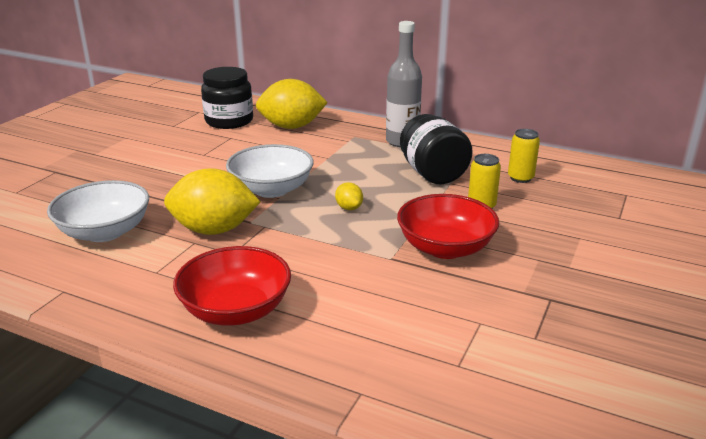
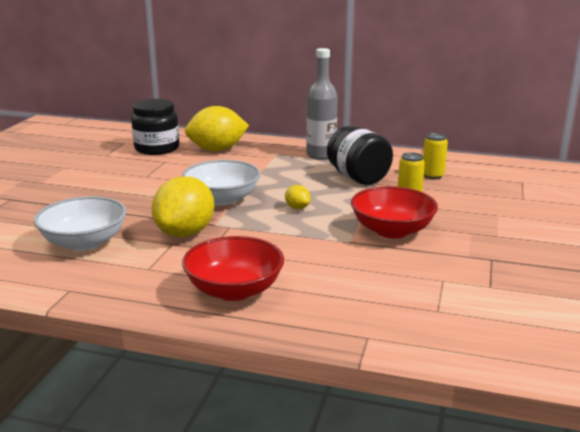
camera: 10 degrees left, 5 degrees down
yellow lemon [164,168,260,235] -> yellow lemon turned 60 degrees counterclockwise [152,176,214,237]

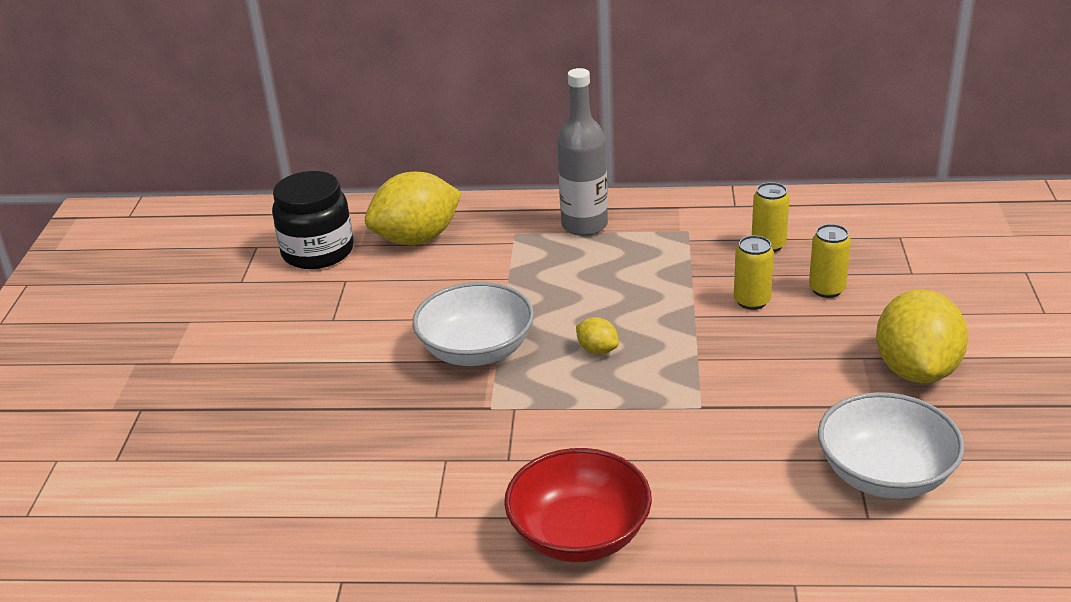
camera: 10 degrees left, 10 degrees up
white bowl [34,196,127,251] -> white bowl moved to [818,392,965,499]
yellow lemon [152,176,214,237] -> yellow lemon moved to [876,289,968,383]
black jar [327,126,393,185] -> none
red bowl [351,186,438,238] -> none
none -> yellow can [809,224,851,298]

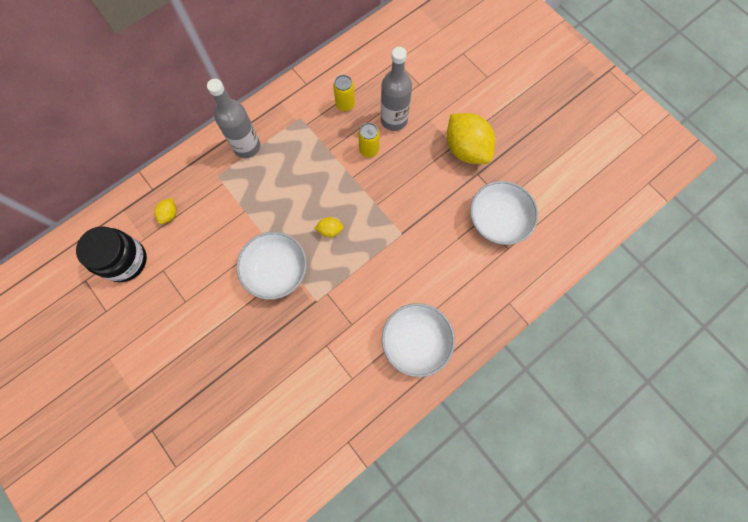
camera: 45 degrees left, 40 degrees up
yellow lemon [365,172,462,245] -> yellow lemon [154,198,177,224], size x0.44
red bowl [504,448,652,562] -> white bowl [382,303,455,377]
yellow can [809,224,851,298] -> grey bottle [381,47,412,131]

